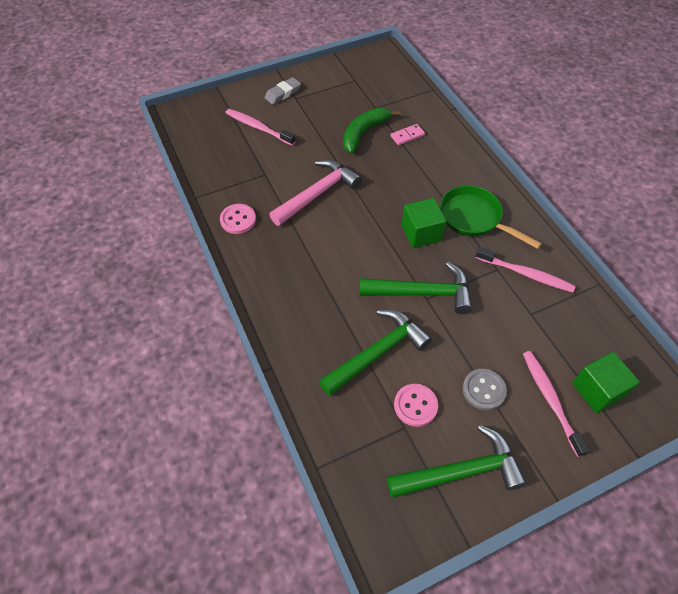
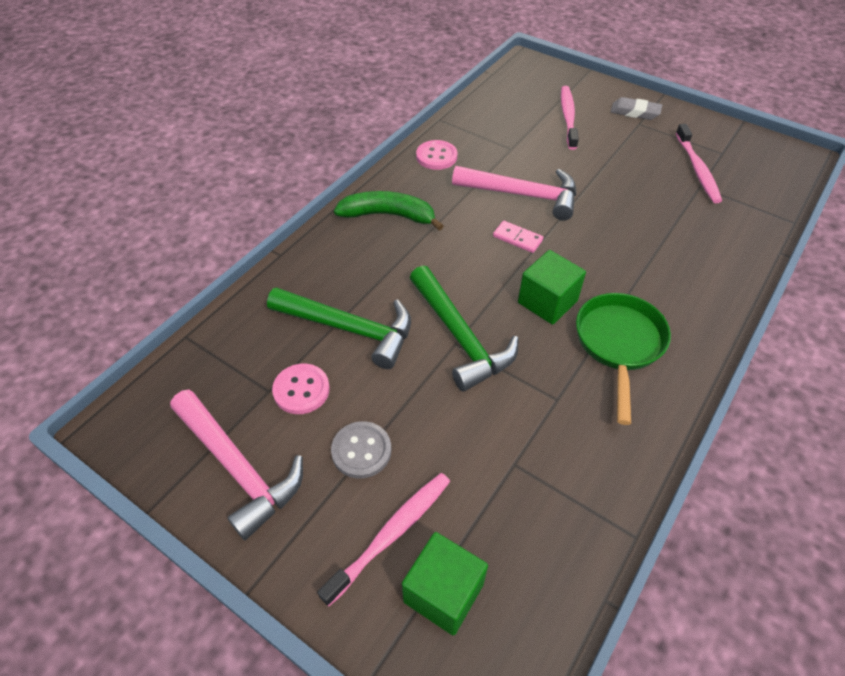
camera: 60 degrees right, 5 degrees down
green banana [343,108,401,154] -> green banana moved to [334,191,444,231]
green hammer [387,425,527,498] -> pink hammer [170,390,303,540]
pink domino [391,124,425,145] -> pink domino moved to [493,221,543,253]
pink toothbrush [476,247,575,293] -> pink toothbrush moved to [676,124,722,203]

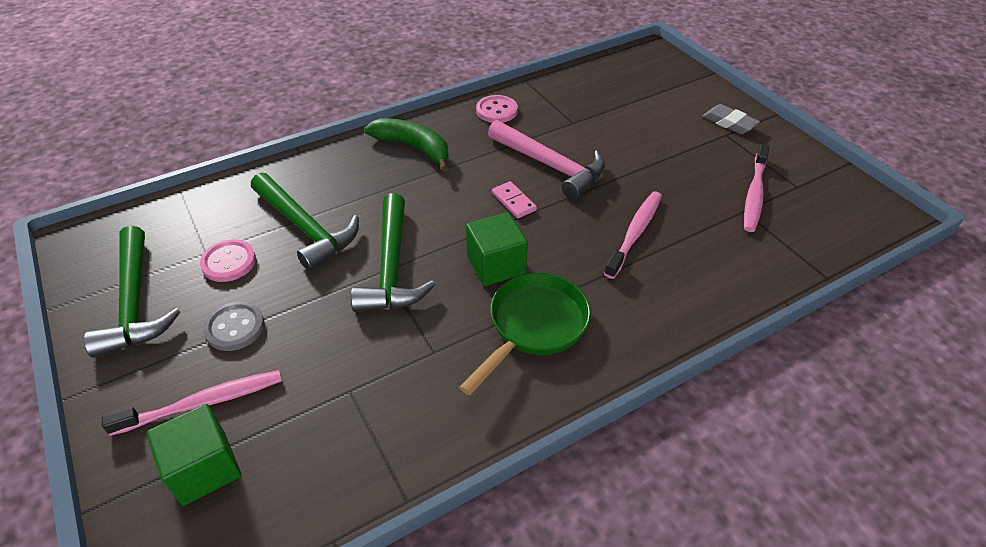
camera: 25 degrees right, 5 degrees down
pink hammer [170,390,303,540] -> green hammer [84,226,180,358]
pink toothbrush [561,86,579,150] -> pink toothbrush moved to [604,191,662,279]

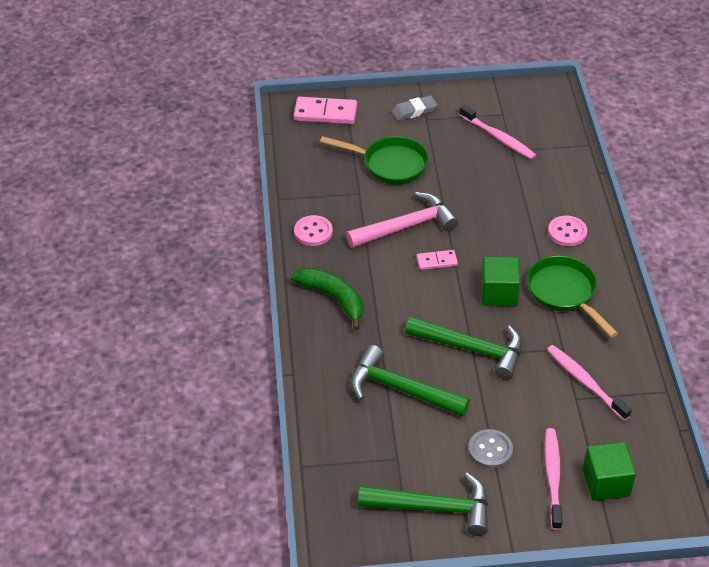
camera: 65 degrees left, 0 degrees up
pink button [200,239,256,282] -> pink button moved to [548,216,587,246]
green hammer [251,173,359,271] -> green hammer turned 135 degrees counterclockwise [351,345,470,417]
green banana [364,118,449,172] -> green banana turned 75 degrees clockwise [291,268,363,330]
pink toothbrush [604,191,662,279] -> pink toothbrush moved to [547,345,632,421]
none -> pink domino [293,97,357,124]
none -> green pan [320,136,429,184]

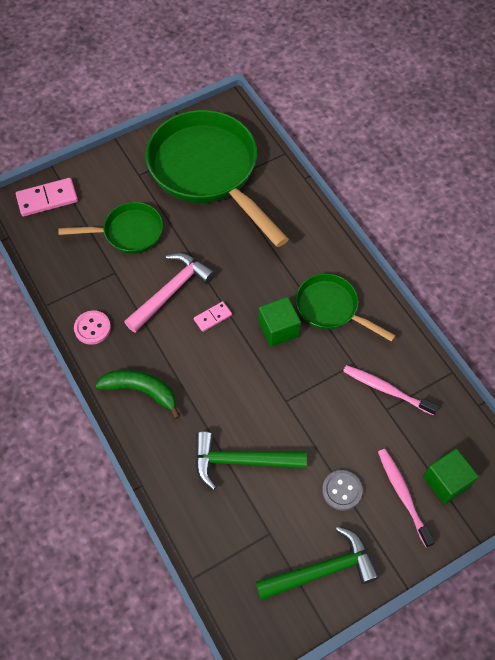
camera: 25 degrees left, 15 degrees up
grey eraser [391,95,437,121] -> none
green hammer [405,316,522,380] -> none
pink toothbrush [459,105,536,159] -> green pan [146,110,289,247]
pink button [548,216,587,246] -> none

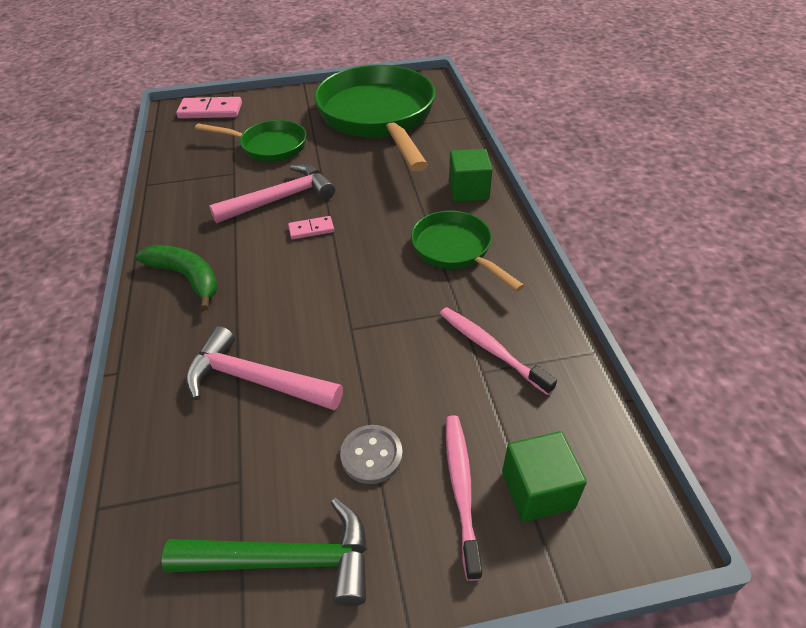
camera: 20 degrees right, 15 degrees down
pink button [74,310,111,345] -> none
green hammer [195,431,307,490] -> pink hammer [186,326,343,410]
green cube [258,297,301,347] -> green cube moved to [449,149,493,202]

